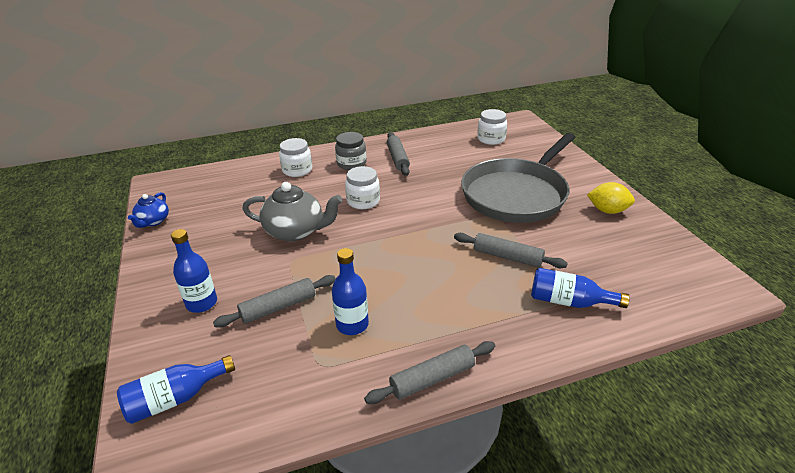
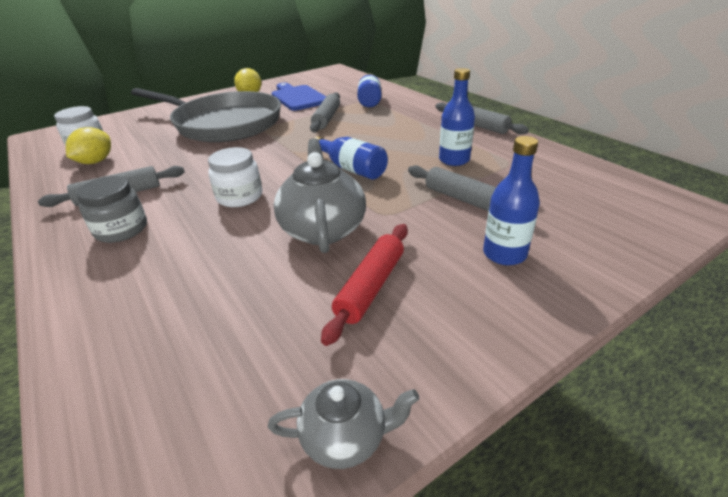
camera: 105 degrees left, 0 degrees up
blue bottle [117,355,235,424] -> blue bottle moved to [315,137,388,180]
blue teapot [128,192,169,228] -> grey teapot [268,379,419,469]
white jar [279,138,312,177] -> none
none -> yellow lemon [66,127,111,164]
none -> blue cutting board [272,83,326,111]
none -> red rolling pin [321,224,408,346]

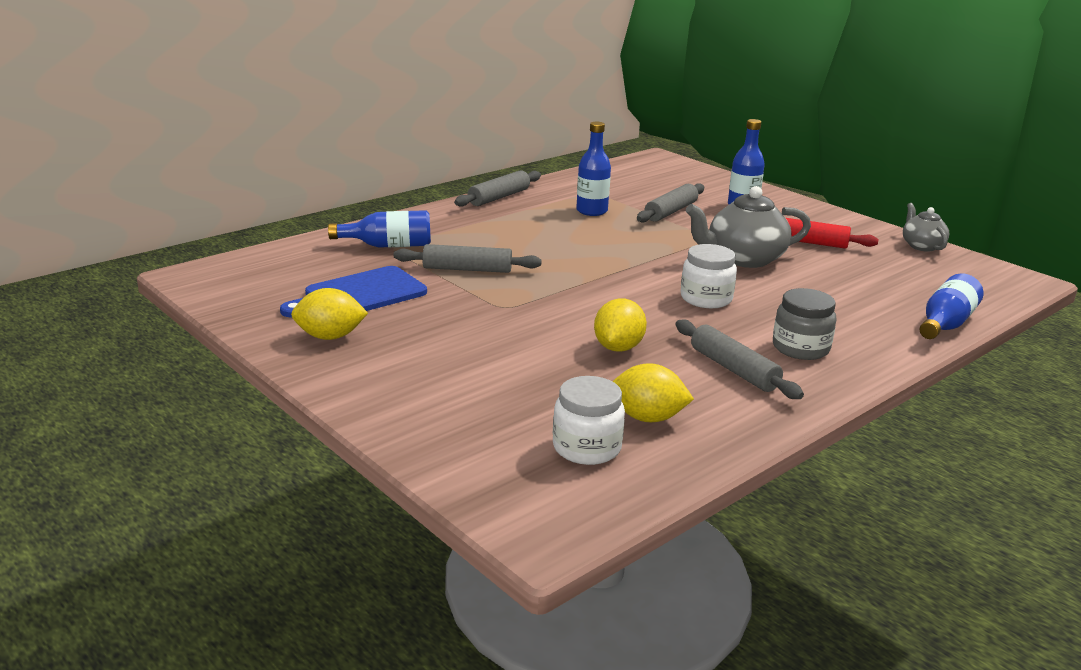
camera: 100 degrees left, 10 degrees down
grey pan [131,88,281,142] -> none
blue bottle [315,137,388,180] -> blue bottle moved to [919,273,983,339]
none -> yellow lemon [594,298,647,352]

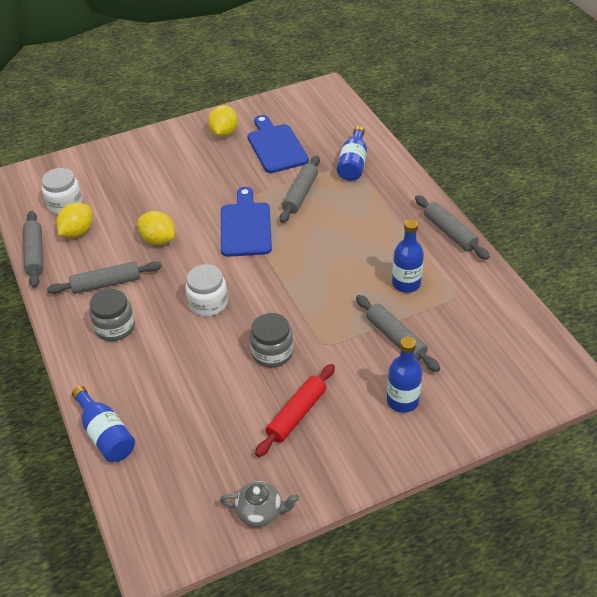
camera: 110 degrees right, 20 degrees up
grey teapot [686,186,811,268] -> grey jar [250,313,293,367]
none -> grey rolling pin [23,211,43,288]
none -> blue cutting board [221,187,272,257]

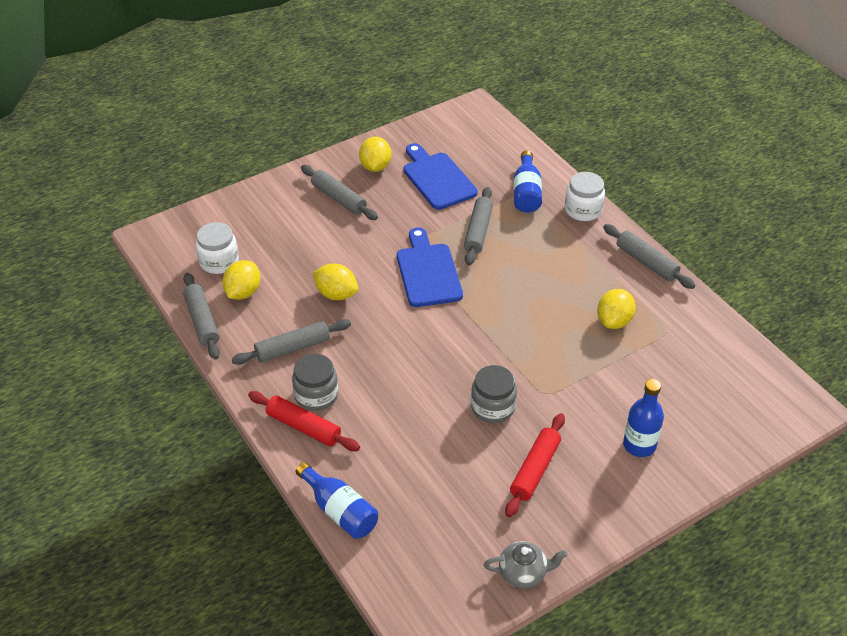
camera: 10 degrees left, 0 degrees up
white jar [185,264,228,316] -> white jar moved to [565,172,605,221]
grey rolling pin [356,295,440,372] -> grey rolling pin moved to [301,165,378,220]
blue bottle [392,219,424,293] -> yellow lemon [597,289,636,329]
none -> red rolling pin [248,391,360,451]

